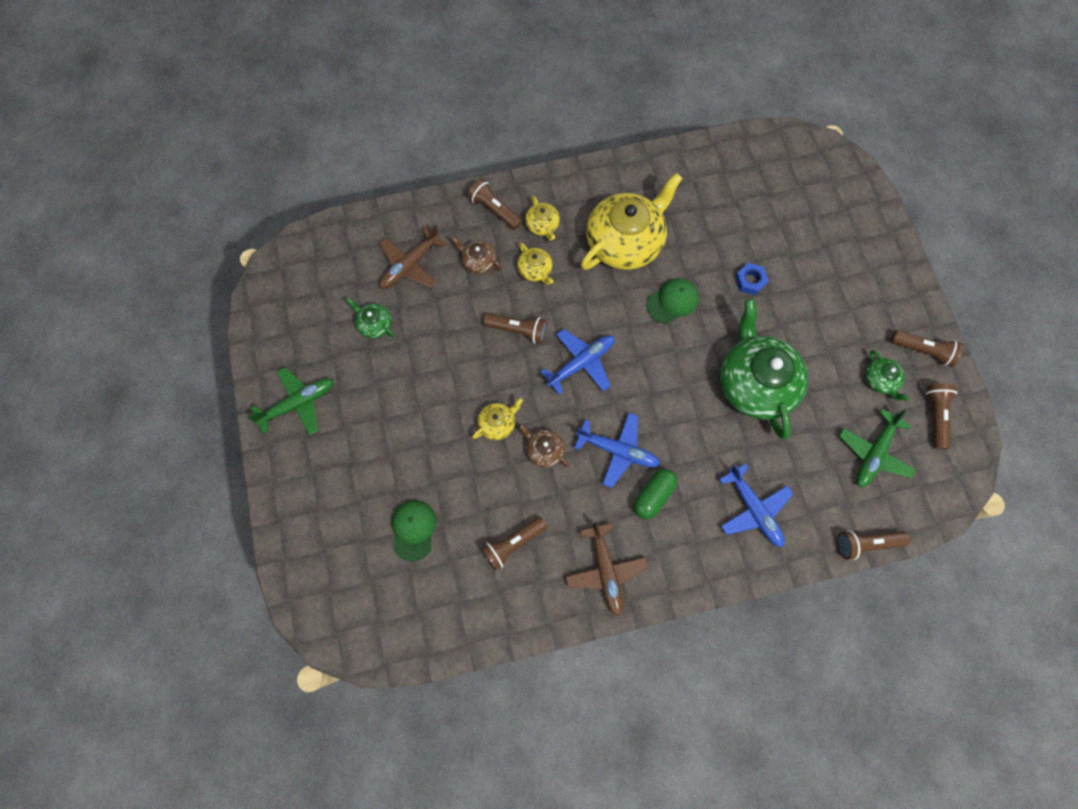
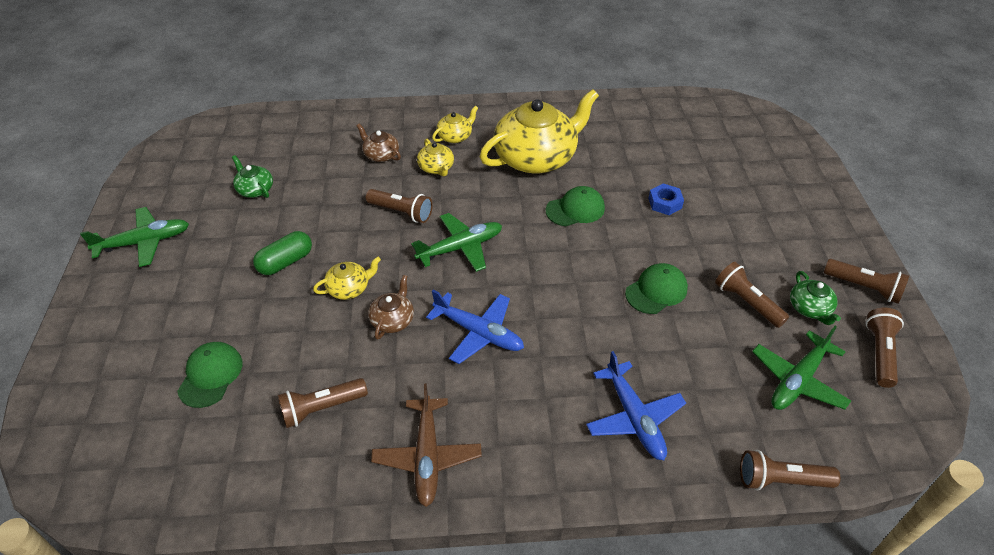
camera: 10 degrees right, 25 degrees down
brown plane [379,225,446,289] -> none
brown flashlight [468,179,522,229] -> brown flashlight moved to [715,262,789,328]
brown teapot [519,424,569,467] -> brown teapot turned 60 degrees clockwise [368,275,414,340]
yellow teapot [525,196,560,241] -> yellow teapot turned 120 degrees counterclockwise [432,106,478,143]
blue plane [540,329,615,395] -> green plane [411,213,502,272]
green capsule [634,469,678,519] -> green capsule moved to [253,231,312,275]
green teapot [720,299,808,439] -> green cap [625,263,688,314]

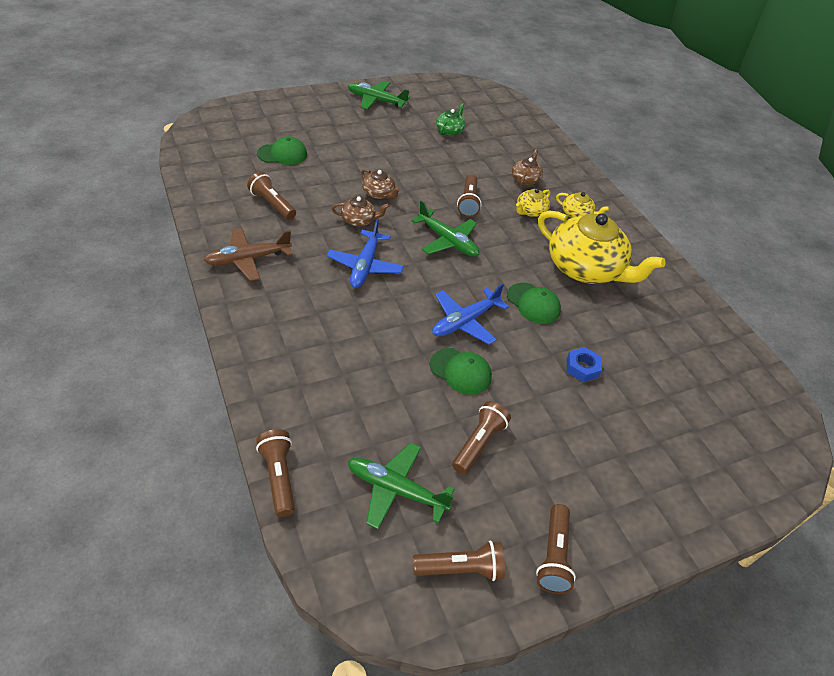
camera: 65 degrees right, 0 degrees up
green plane [80,207,189,267] -> green plane turned 150 degrees clockwise [348,81,410,110]
green capsule [253,231,312,275] -> none
yellow teapot [313,257,381,300] -> brown teapot [361,169,401,199]
blue plane [586,351,686,460] -> blue plane moved to [432,283,509,345]
green teapot [790,271,841,325] -> none

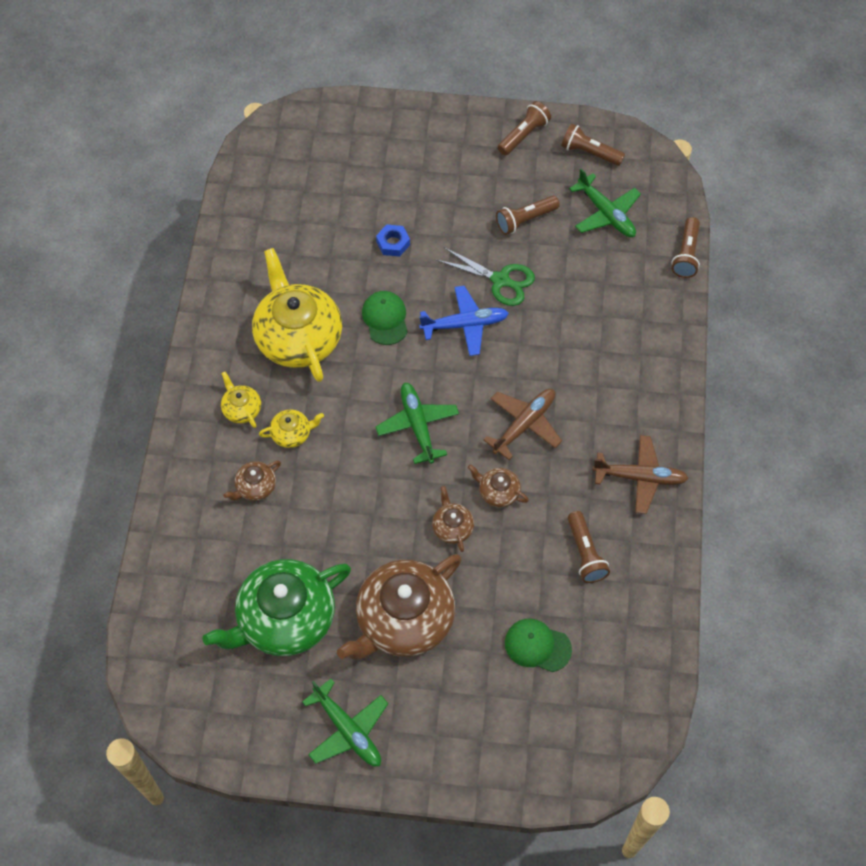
camera: 145 degrees left, 15 degrees up
blue plane [327,219,404,288] -> brown plane [483,389,562,460]
green cap [430,348,492,395] -> green scissors [436,247,535,306]
green teapot [436,103,465,136] -> green teapot [202,559,351,656], size x2.27
brown flashlight [457,175,482,217] -> none
none -> brown teapot [337,554,461,660]

